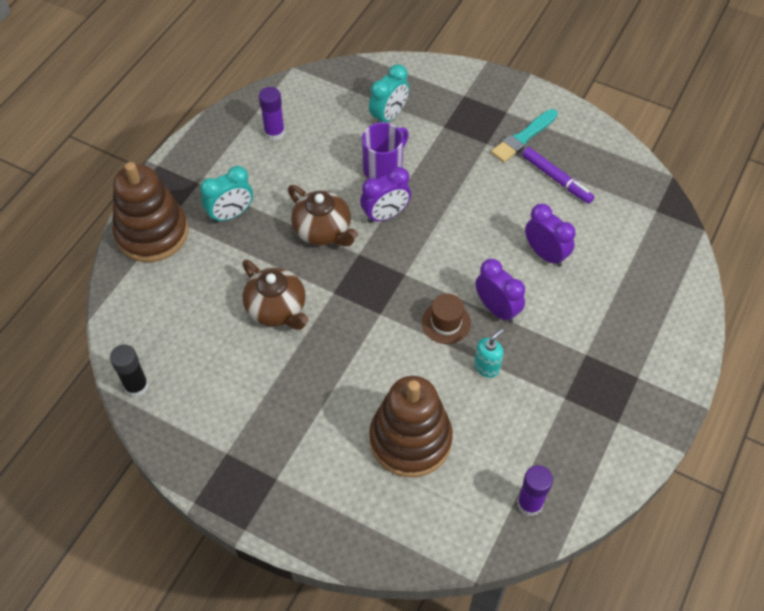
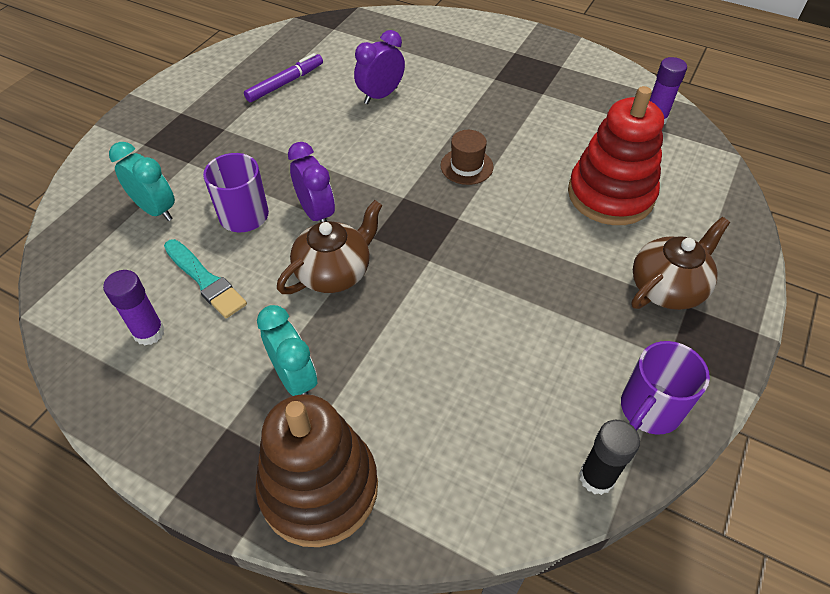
camera: 90 degrees left, 5 degrees down
brown teapot [242,260,309,330] -> brown teapot moved to [631,217,730,310]
brown stacking toy [369,376,453,477] -> red stacking toy [568,86,664,225]
turquoise soap dispenser [474,328,503,378] -> none
purple clock [476,259,525,323] -> none
turquoise brush [491,109,558,163] -> turquoise brush moved to [164,239,247,318]
none -> purple mug [621,341,710,435]

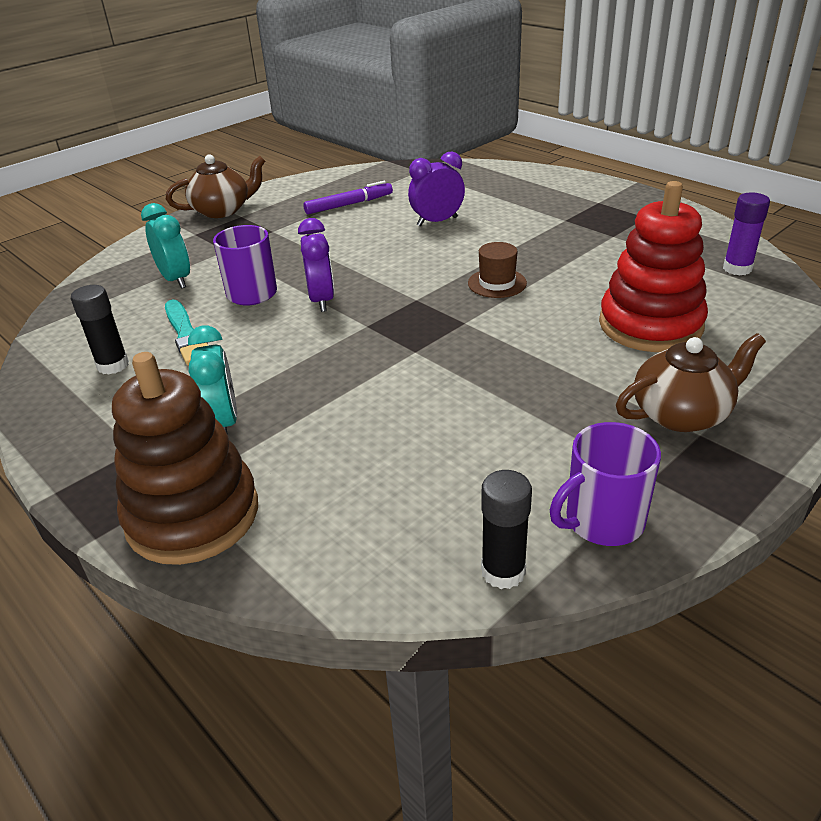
camera: 20 degrees right, 15 degrees down
purple glue stick [103,270,165,345] -> black glue stick [71,285,129,375]
brown teapot [277,200,383,294] -> brown teapot moved to [166,154,265,218]

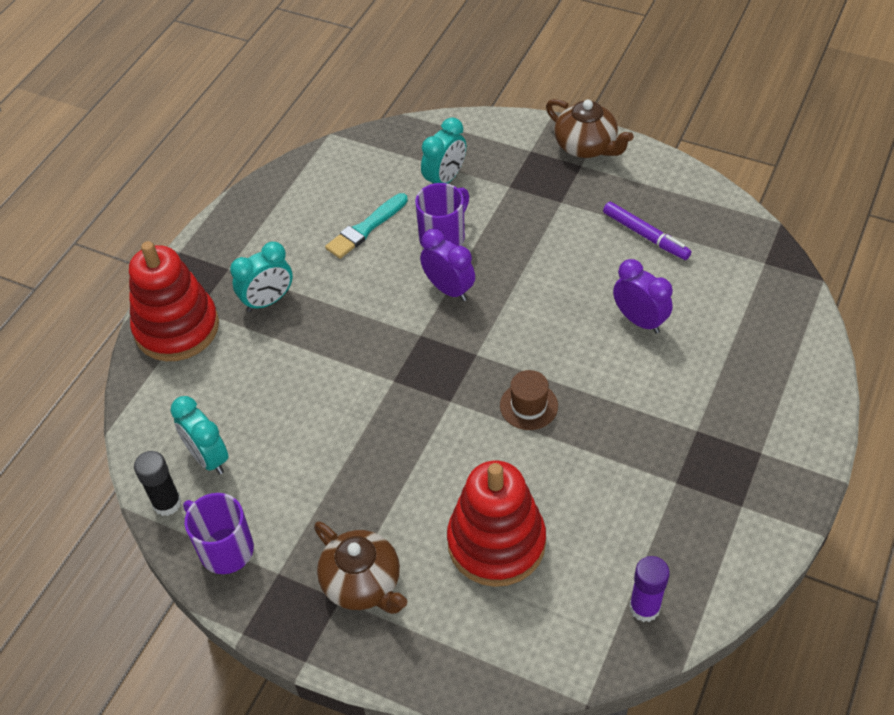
camera: 70 degrees right, 15 degrees up
black glue stick [71,285,129,375] -> none
brown stacking toy [112,352,258,565] -> red stacking toy [129,241,219,361]
purple clock [298,218,334,312] -> purple clock turned 105 degrees counterclockwise [420,229,475,301]
none -> turquoise clock [170,396,228,474]

